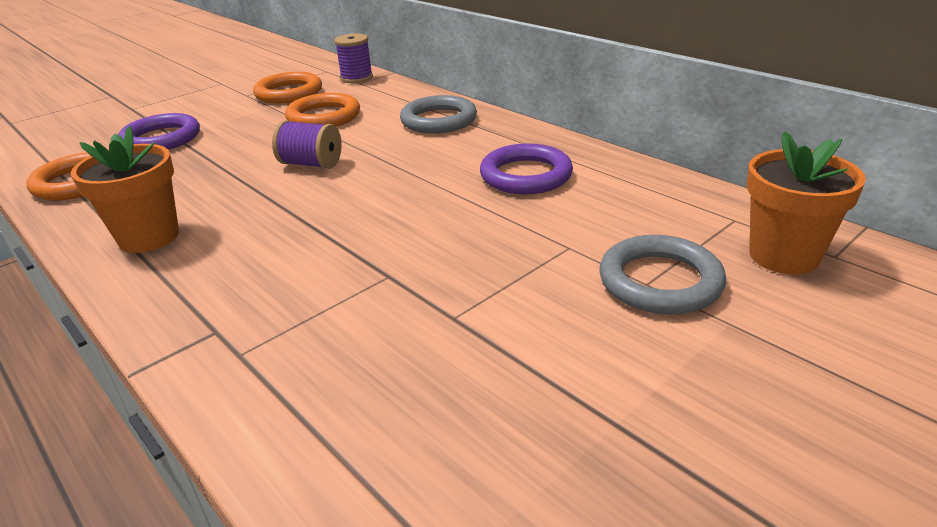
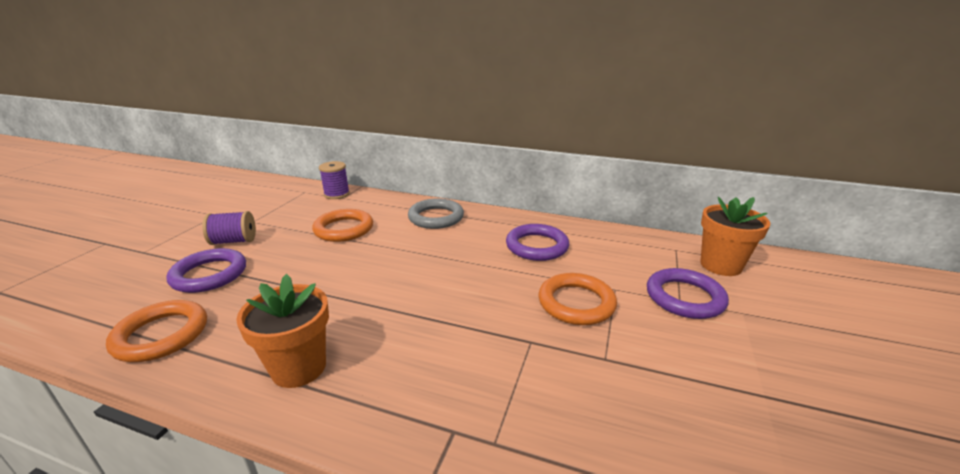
camera: 30 degrees left, 5 degrees down
orange ring [253,72,322,104] -> orange ring moved to [538,273,617,325]
purple spool [272,120,342,169] -> purple spool moved to [202,211,256,245]
grey ring [599,235,726,315] -> purple ring [647,268,729,319]

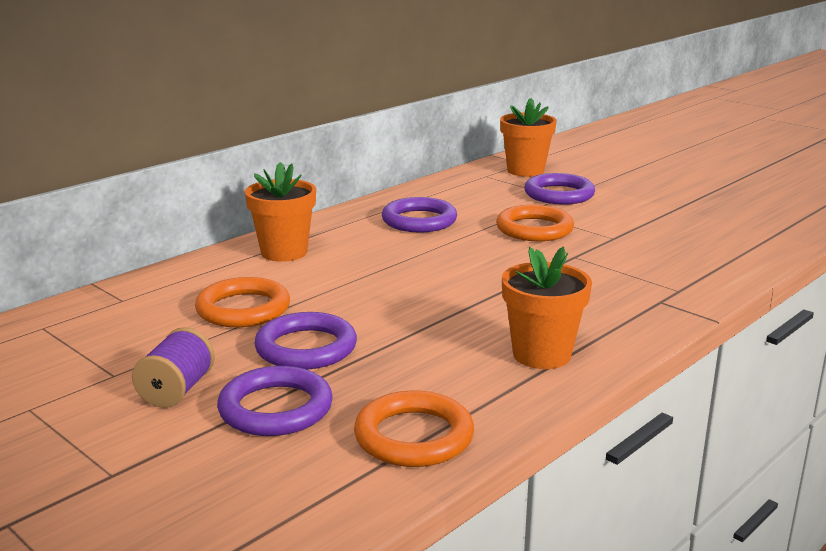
camera: 65 degrees left, 5 degrees down
purple spool [319,161,350,199] -> none
grey ring [408,198,464,229] -> orange flower pot [245,162,316,262]
none -> purple ring [254,312,357,369]

